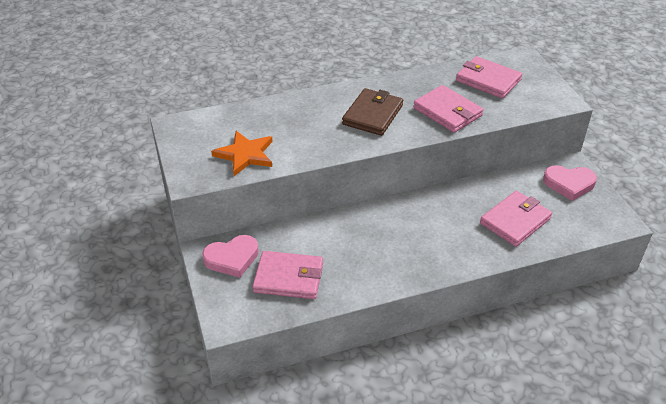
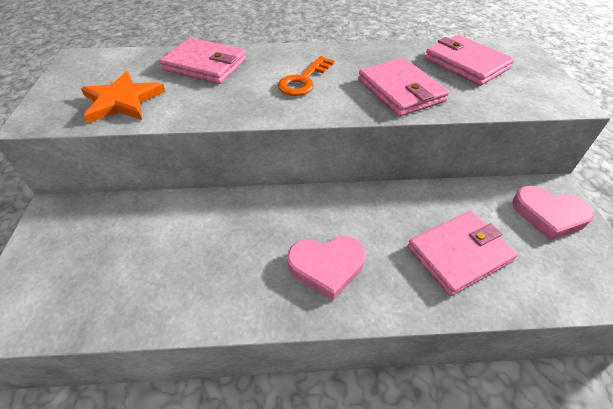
camera: 15 degrees right, 5 degrees up
pink heart [202,235,259,278] -> pink heart moved to [287,236,366,300]
pink wallet [253,251,323,299] -> pink wallet moved to [160,38,247,84]
brown wallet [342,88,403,136] -> orange key [278,56,335,96]

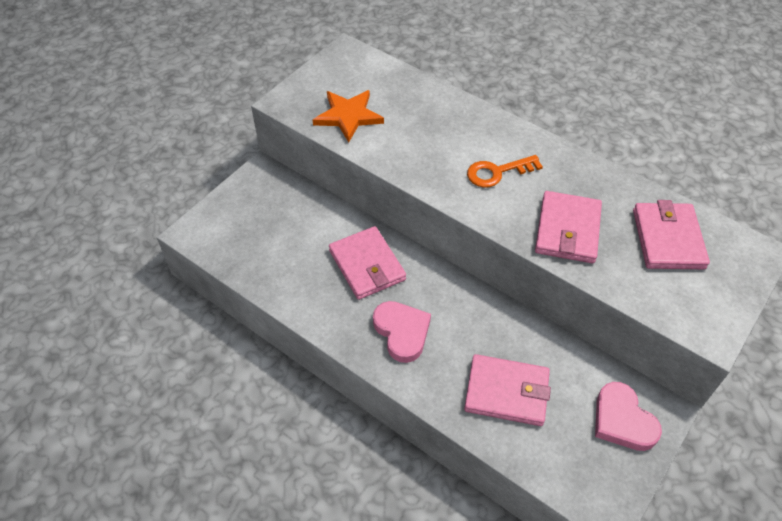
camera: 40 degrees right, 5 degrees up
pink wallet [160,38,247,84] -> pink wallet moved to [329,226,406,300]
pink heart [287,236,366,300] -> pink heart turned 150 degrees counterclockwise [373,301,431,363]

